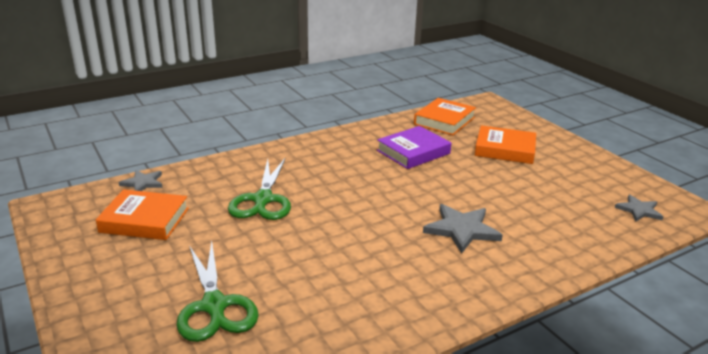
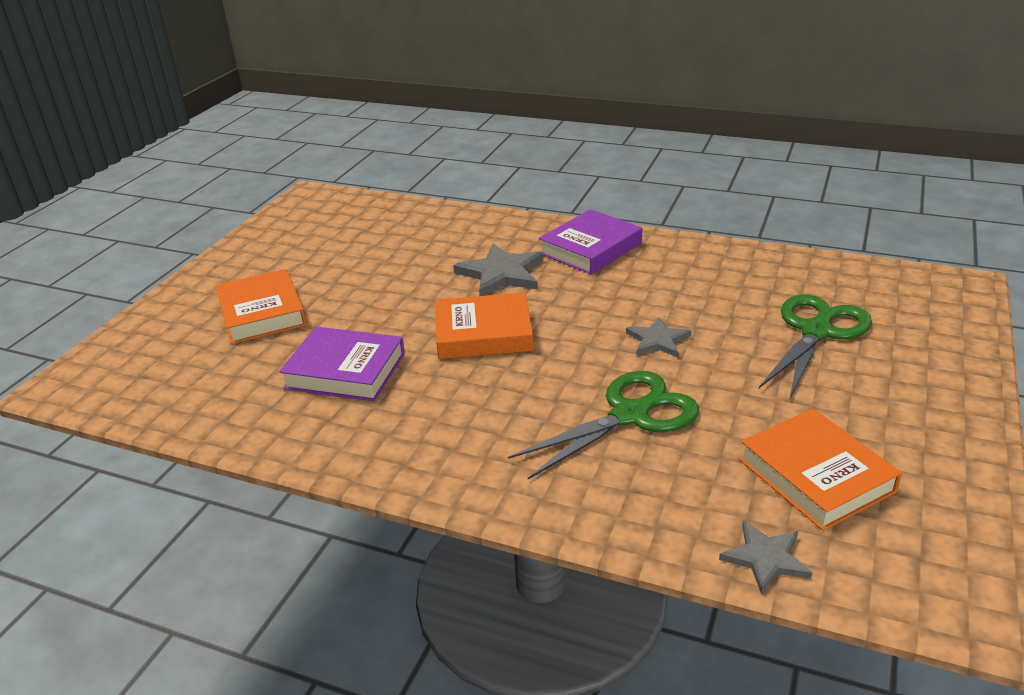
camera: 125 degrees left, 5 degrees up
orange book [414,98,476,135] -> orange book moved to [435,292,534,359]
grey star [615,195,663,221] -> grey star moved to [626,317,692,357]
none -> purple book [539,209,642,274]

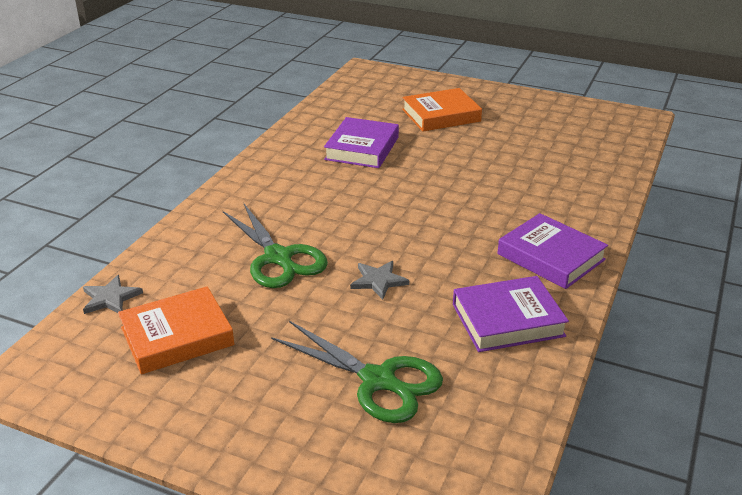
camera: 90 degrees right, 0 degrees up
orange book [435,292,534,359] -> none
grey star [453,243,543,296] -> none
none -> purple book [453,276,569,352]

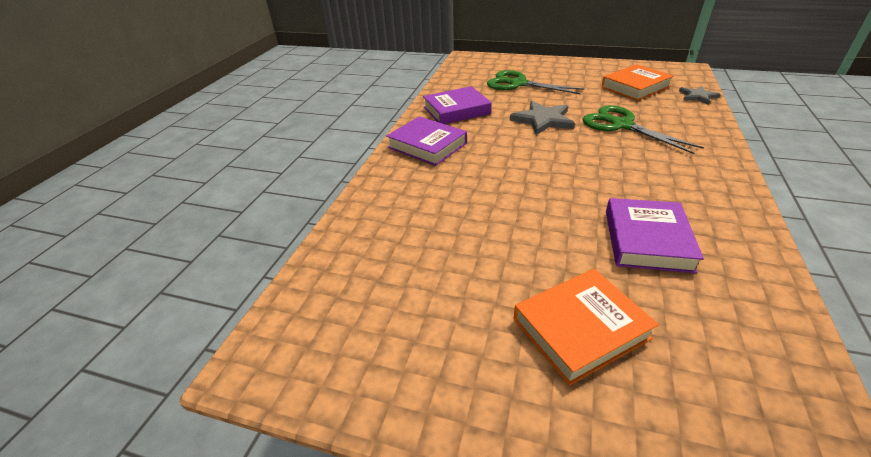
camera: 175 degrees right, 5 degrees up
grey star [350,261,409,300] -> grey star [510,101,575,135], size x1.61

